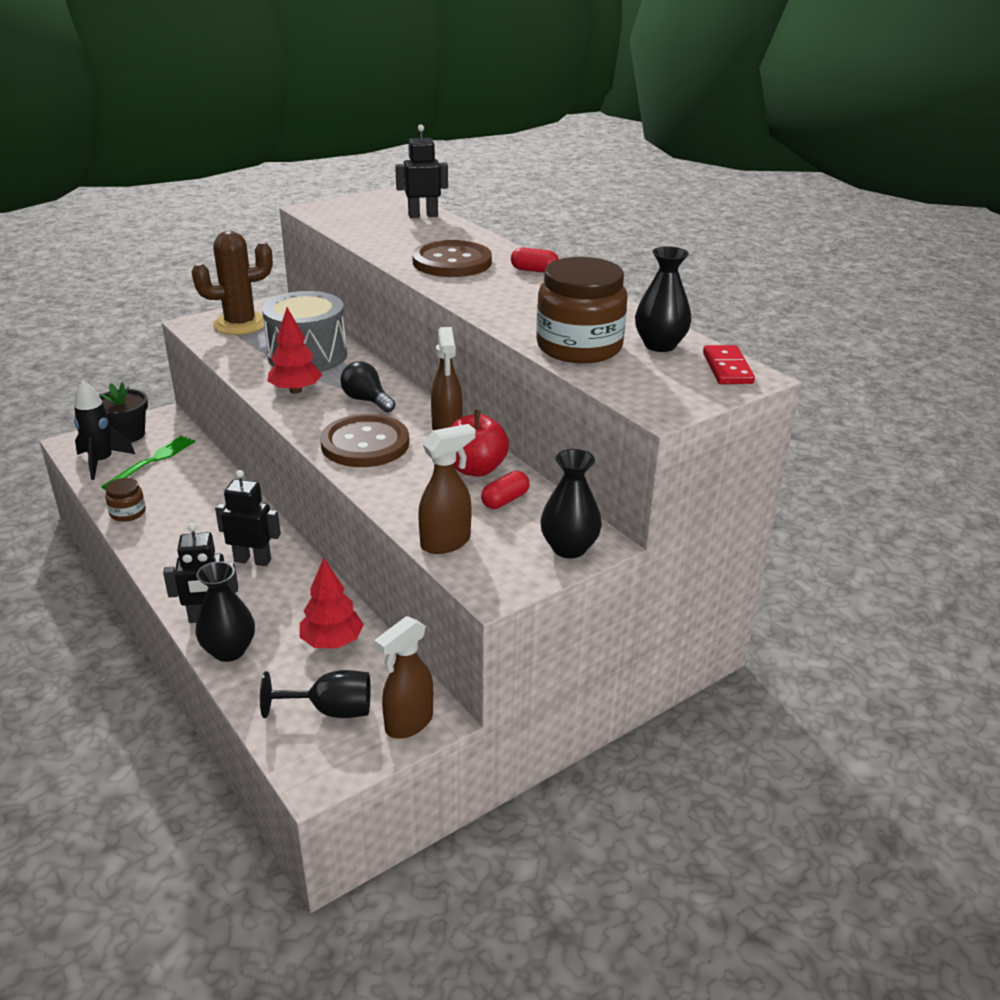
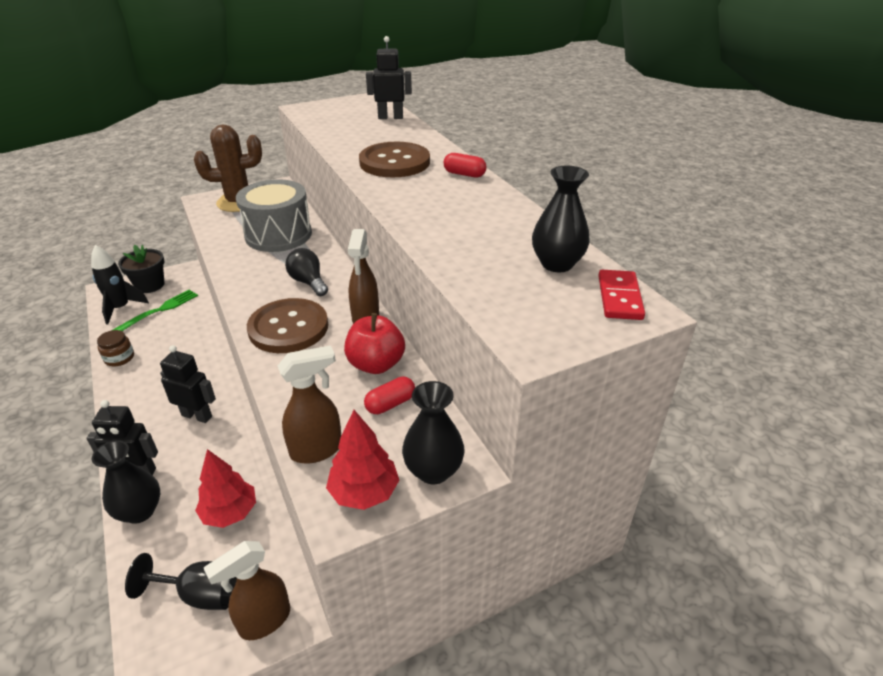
camera: 10 degrees right, 5 degrees up
red tree [267,307,322,394] -> red tree moved to [326,410,399,510]
brown jar [536,257,628,363] -> none

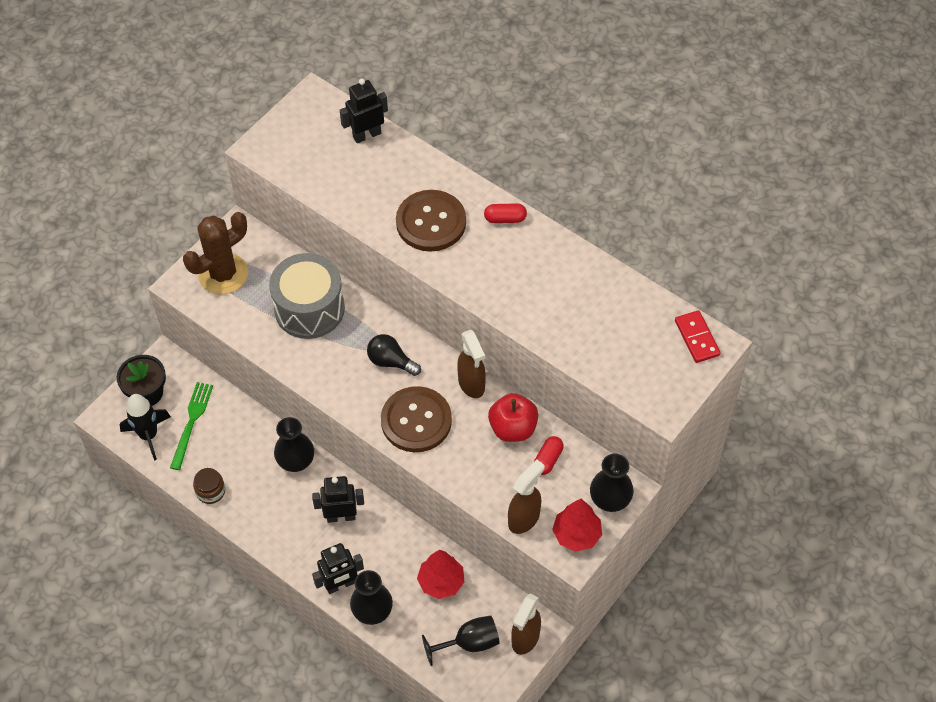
camera: 25 degrees left, 20 degrees up
black vase [532,166,590,272] -> black vase moved to [274,417,314,472]

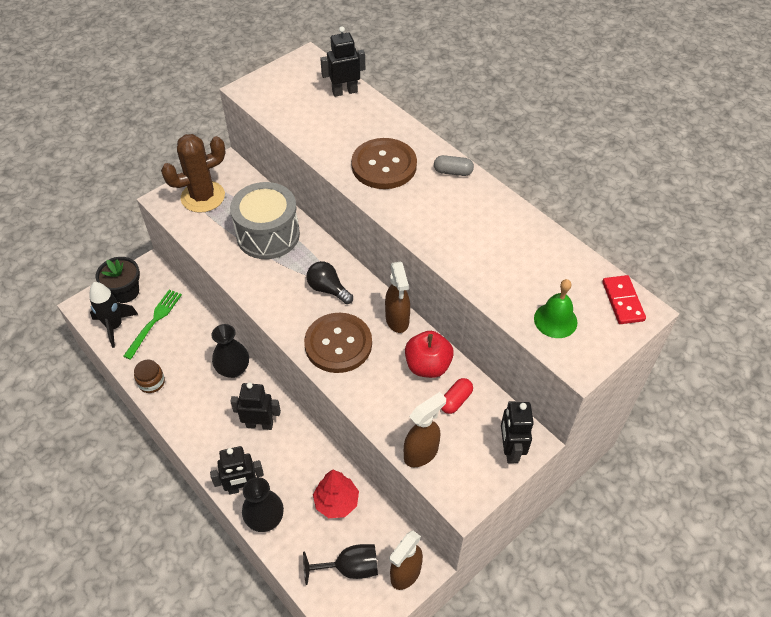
camera: 10 degrees right, 5 degrees down
red capsule [484,203,527,223] -> grey capsule [434,155,474,176]
red tree [552,499,602,552] -> none
black vase [590,454,634,512] -> black robot [501,401,534,464]
none -> green bell [534,279,577,338]

